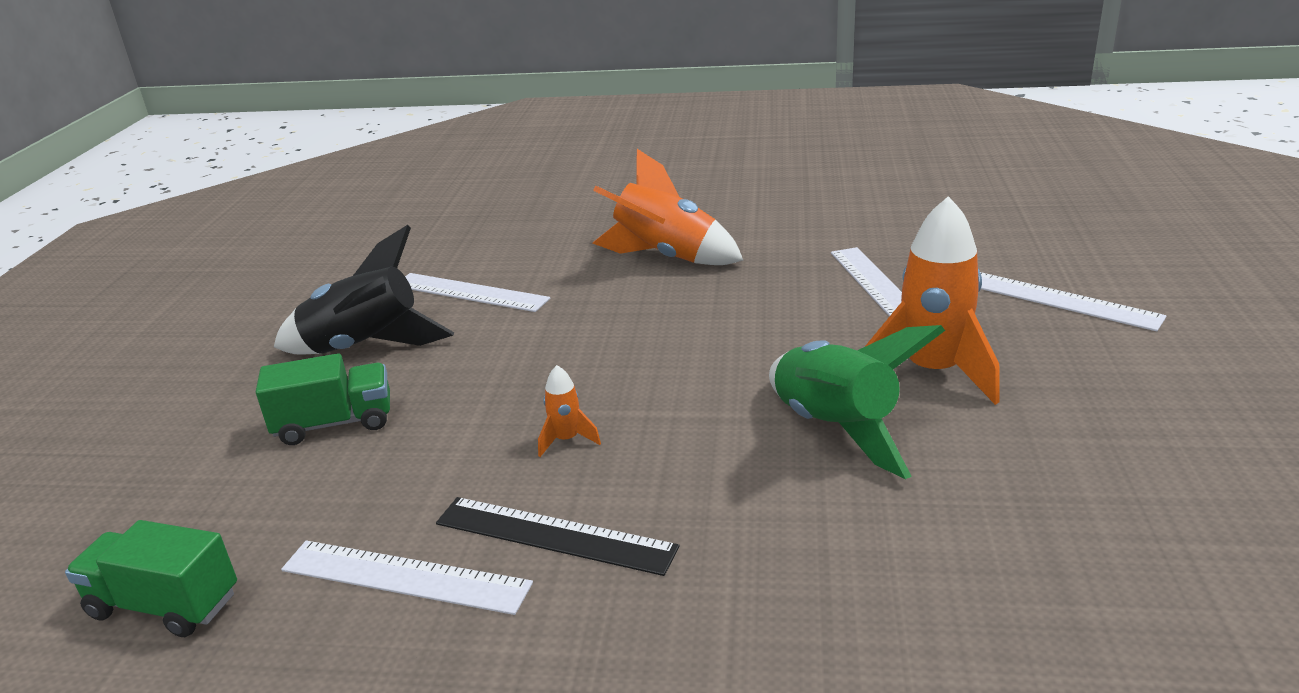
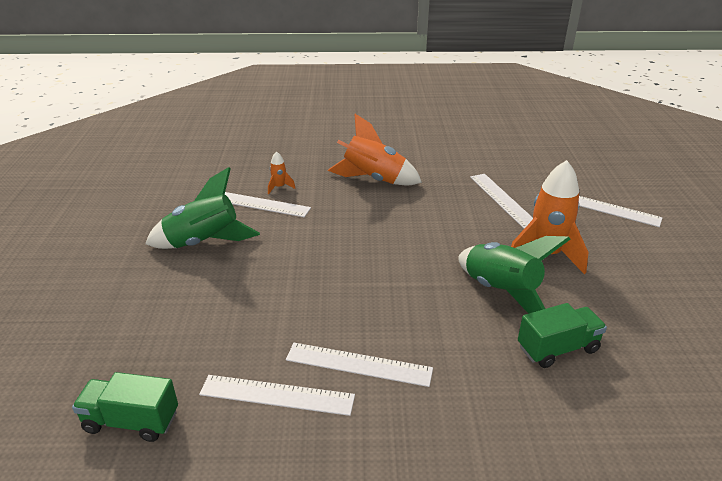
camera: 10 degrees left, 5 degrees up
green truck [256,353,390,445] -> green truck moved to [518,303,607,368]
black rocket [274,225,454,355] -> green rocket [145,167,260,249]
black ruler [436,497,680,576] -> white ruler [286,343,433,387]
orange rocket [538,365,601,457] -> orange rocket moved to [268,151,296,194]

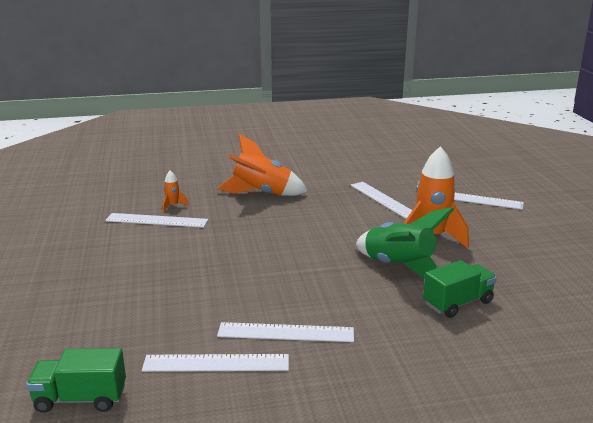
camera: 10 degrees left, 10 degrees down
green rocket [145,167,260,249] -> none

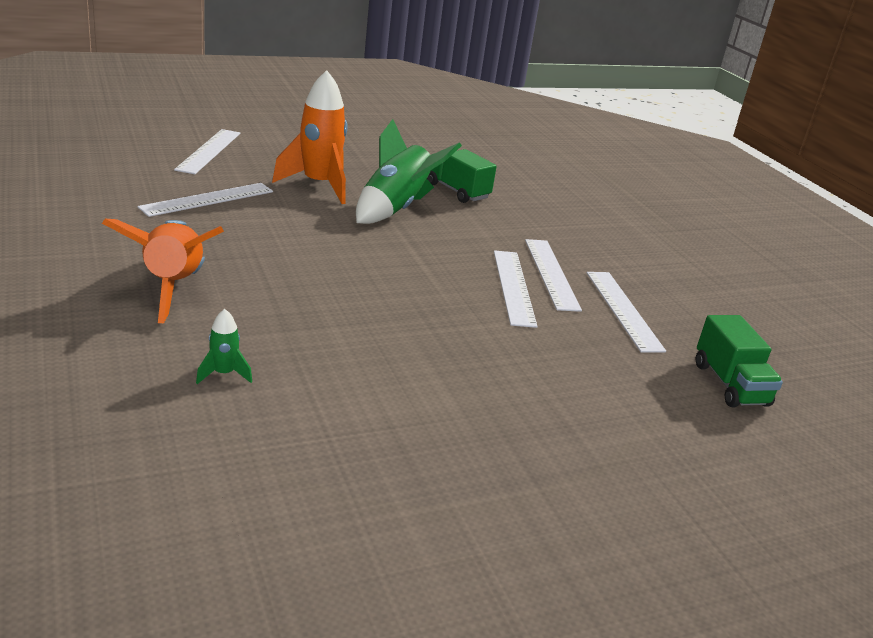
camera: 105 degrees left, 5 degrees up
white ruler [105,213,208,228] -> white ruler moved to [494,250,538,328]
orange rocket [163,170,189,212] -> green rocket [196,309,252,384]

